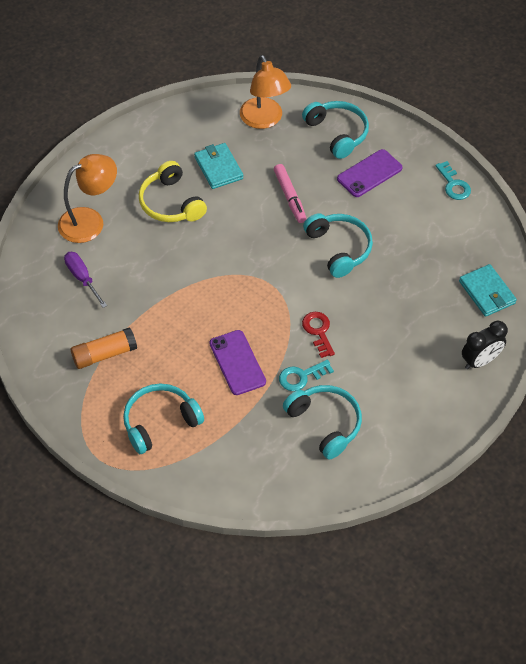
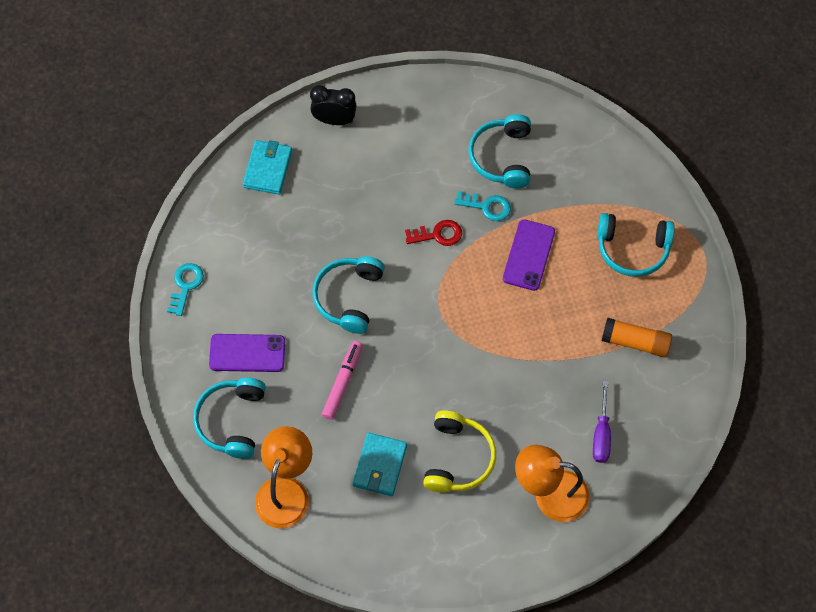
camera: 140 degrees left, 10 degrees up
red key [302,312,335,358] -> red key turned 120 degrees counterclockwise [405,220,462,246]

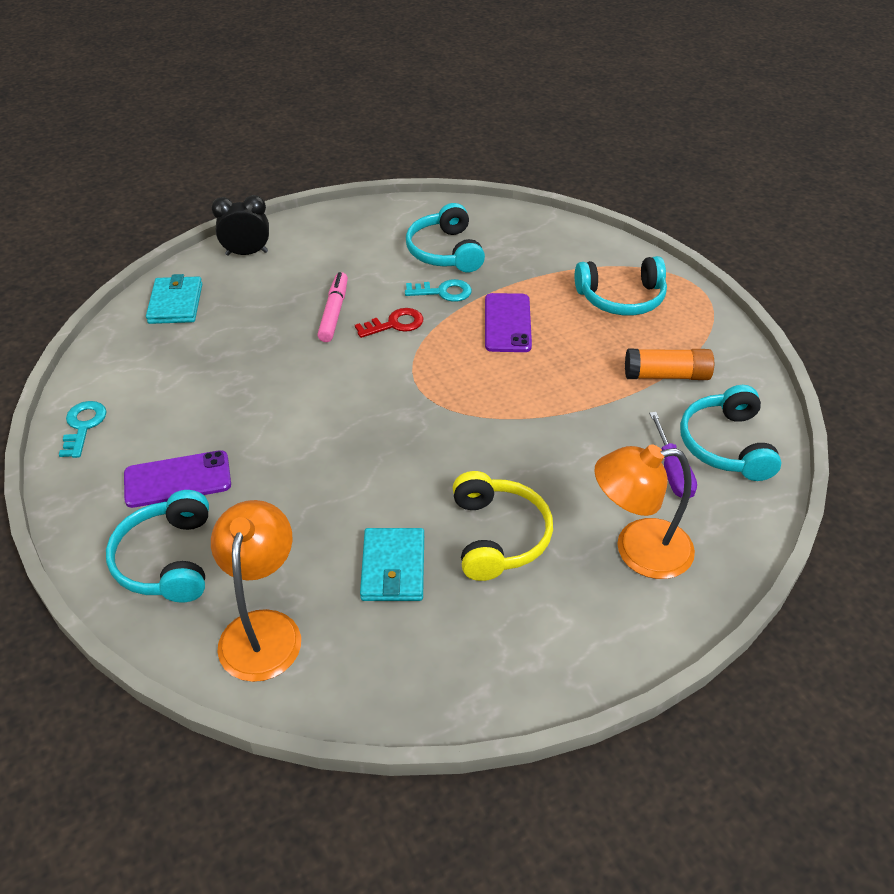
camera: 15 degrees left, 20 degrees down
turquoise headphones [312,256,385,334] -> turquoise headphones moved to [680,385,781,481]
pink marker [322,341,363,420] -> pink marker moved to [317,272,348,342]

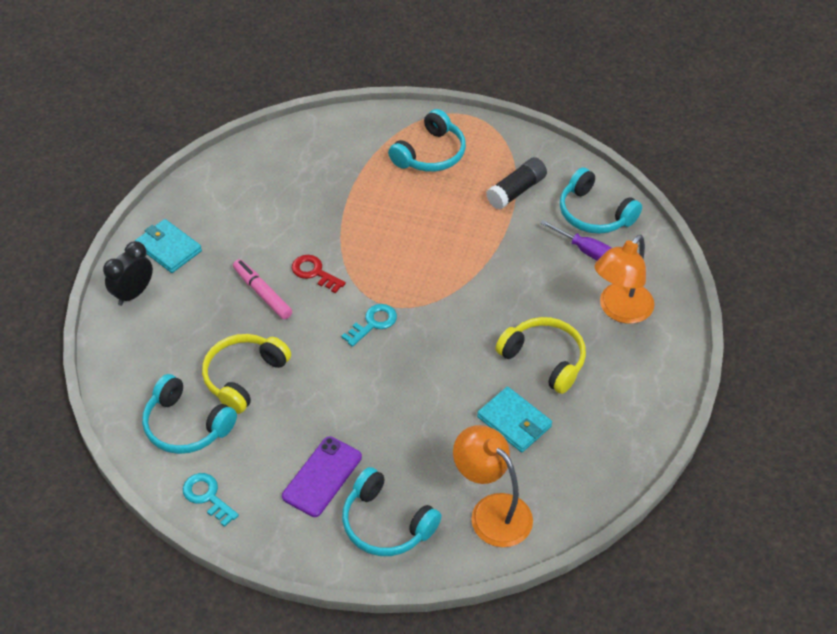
camera: 45 degrees left, 5 degrees up
turquoise wallet [146,274,202,324] -> turquoise wallet moved to [135,219,202,273]
red key [355,308,423,338] -> red key turned 75 degrees counterclockwise [292,255,346,293]
turquoise key [405,279,472,302] -> turquoise key moved to [341,304,397,347]
turquoise headphones [406,203,485,272] -> turquoise headphones moved to [142,374,237,454]
purple phone [485,293,532,352] -> none
orange glue stick [625,349,714,380] -> black glue stick [486,157,547,210]
none -> yellow headphones [202,334,291,414]

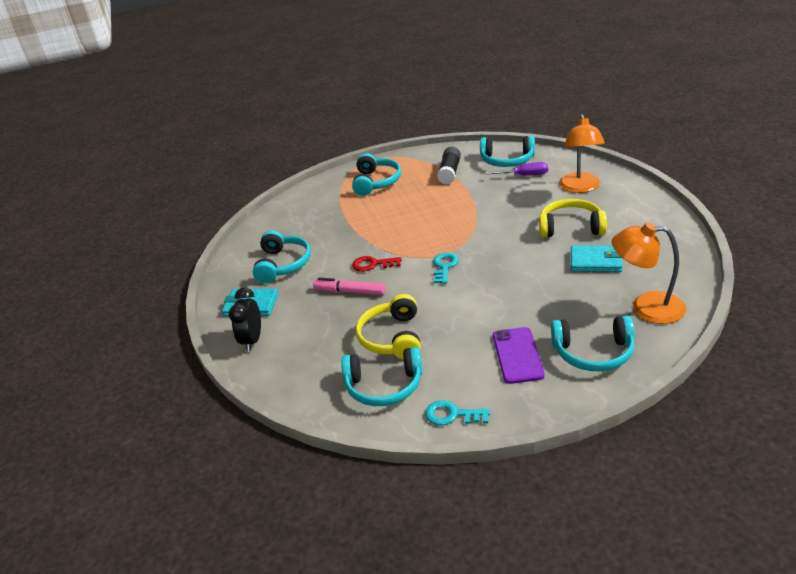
camera: 30 degrees left, 15 degrees down
none -> turquoise headphones [253,231,311,283]

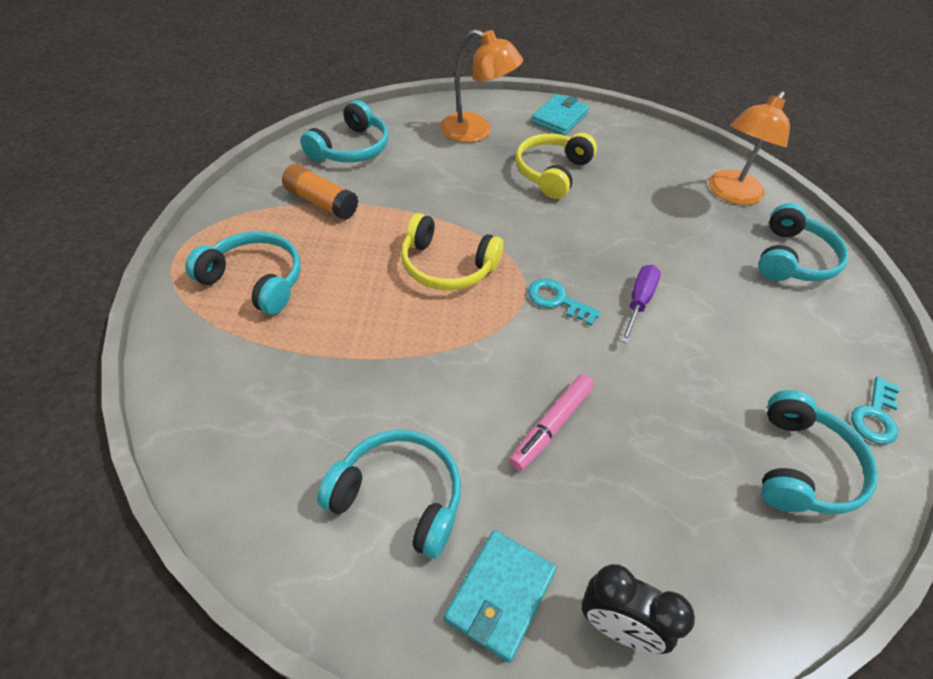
camera: 75 degrees left, 15 degrees up
red key [352,256,402,272] -> none
yellow headphones [356,294,421,360] -> yellow headphones moved to [401,213,504,291]
black glue stick [437,147,461,185] -> orange glue stick [282,164,358,220]
purple screwdriver [485,162,548,176] -> purple screwdriver moved to [620,265,661,344]
purple phone [493,327,545,384] -> none
turquoise wallet [571,246,623,272] -> turquoise wallet moved to [531,94,589,135]

